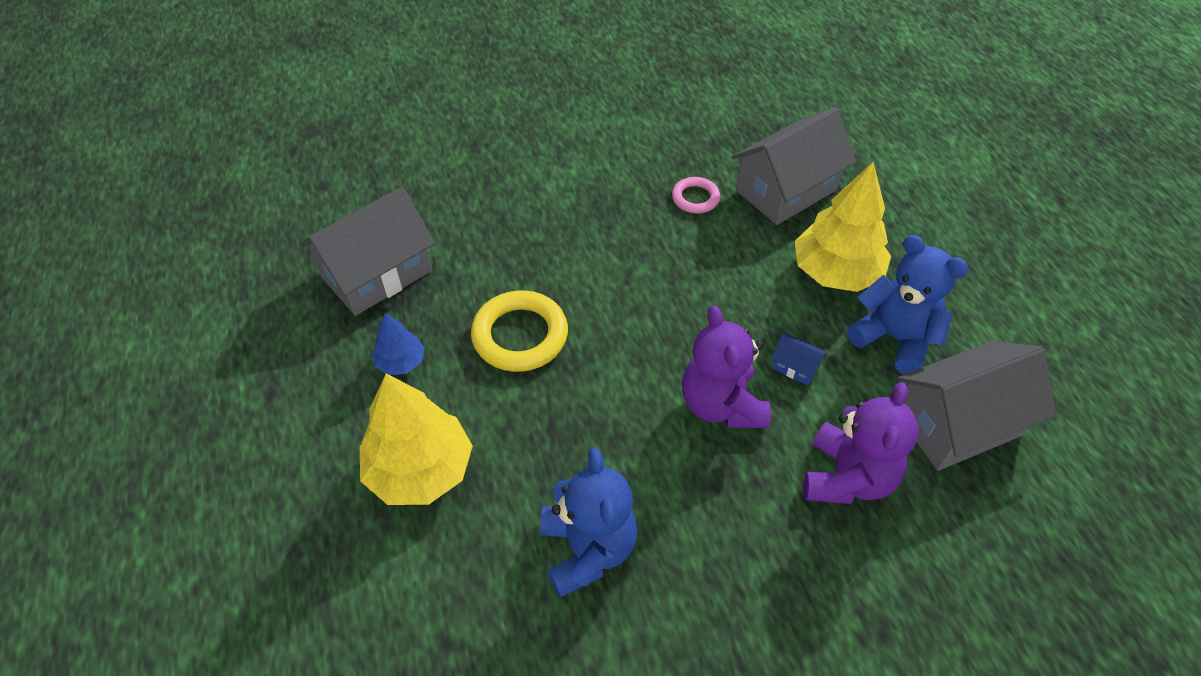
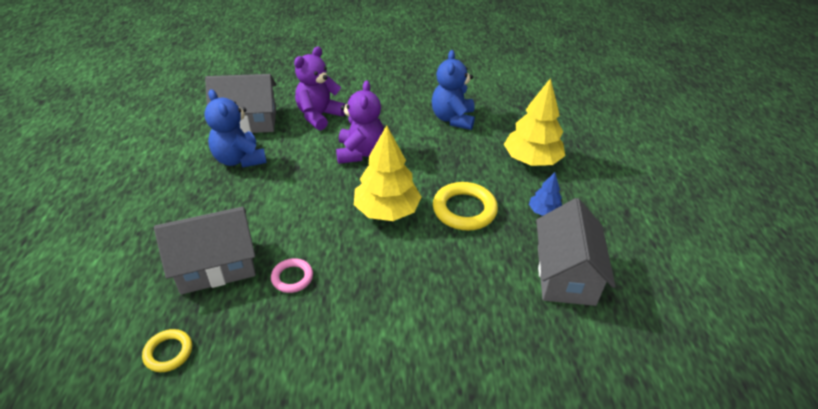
camera: 165 degrees left, 10 degrees down
grey house [300,187,435,316] -> grey house turned 60 degrees counterclockwise [536,198,615,306]
blue house [771,334,827,386] -> none
yellow tree [795,162,891,292] -> yellow tree moved to [354,125,422,221]
none -> yellow ring [142,329,192,372]

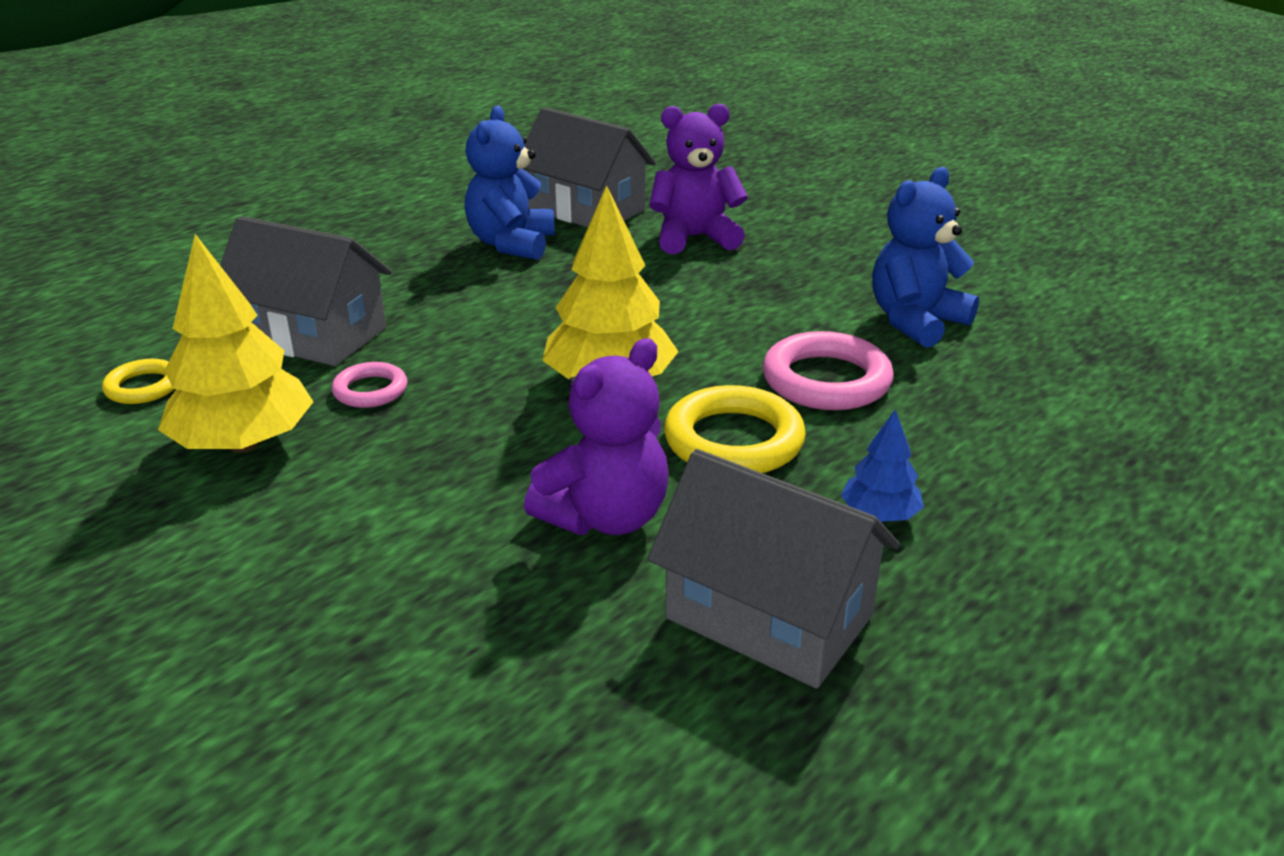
camera: 45 degrees right, 10 degrees down
purple teddy bear [336,81,384,164] -> purple teddy bear moved to [524,338,668,535]
yellow tree [504,78,565,166] -> yellow tree moved to [158,234,313,453]
grey house [536,198,615,306] -> grey house turned 75 degrees clockwise [648,449,900,689]
none -> pink ring [763,331,894,410]

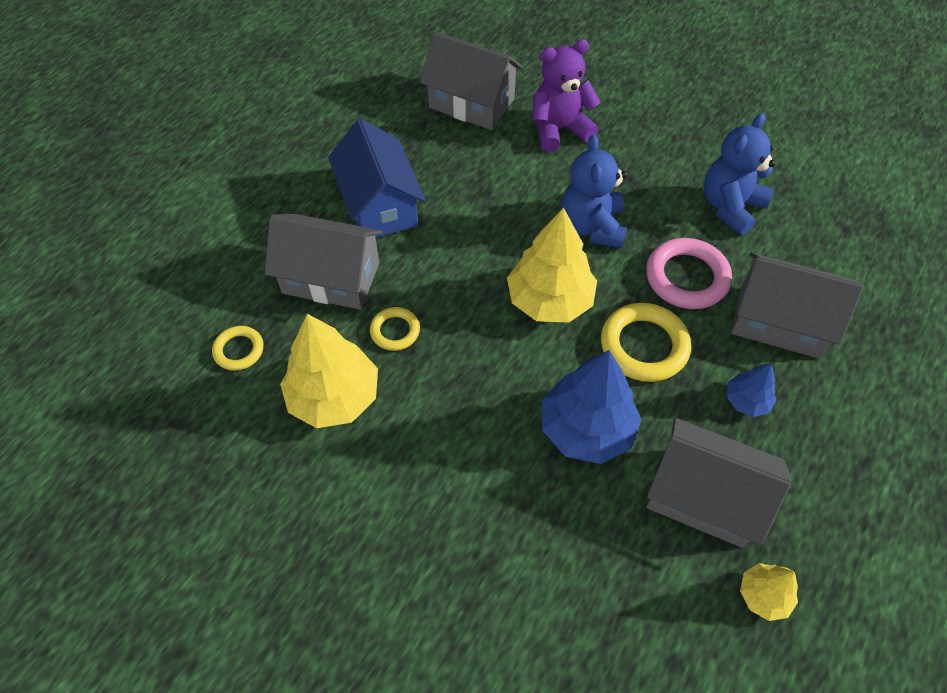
camera: 10 degrees left, 25 degrees up
pink ring [332,362,407,408] -> yellow ring [370,307,420,351]
blue teddy bear [465,105,555,260] -> blue teddy bear moved to [561,135,627,249]
purple teddy bear [524,338,668,535] -> blue tree [542,350,642,464]
none -> blue house [328,119,426,238]
none -> grey house [731,253,864,358]
none -> yellow tree [740,563,798,621]

